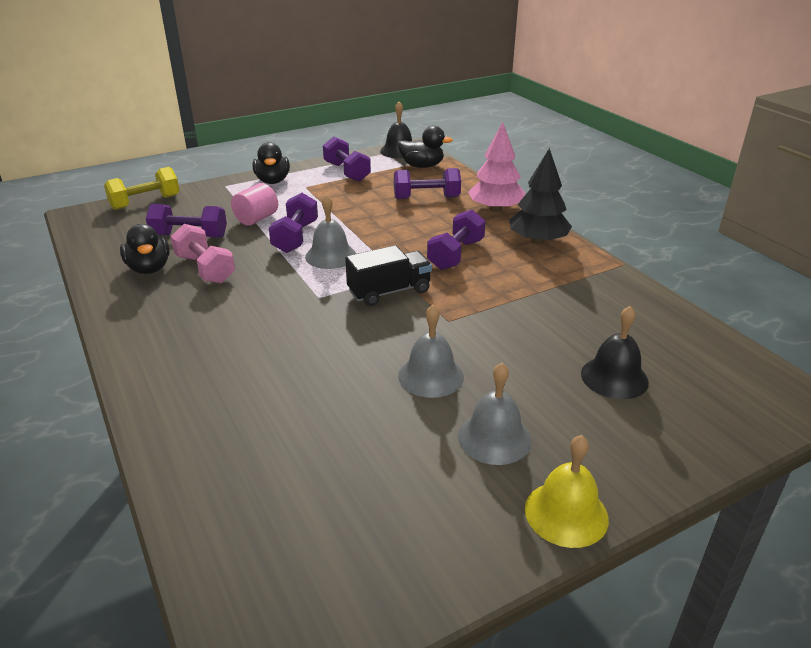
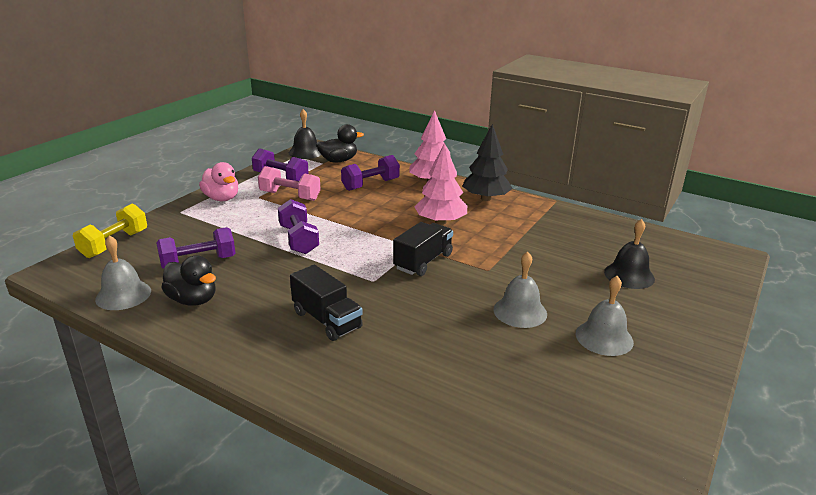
camera: 30 degrees left, 5 degrees down
pink dumbbell [171,224,235,284] -> pink dumbbell moved to [258,166,321,201]
pink cylinder [231,183,278,226] -> none
black duck [253,142,290,184] -> pink duck [199,162,238,201]
grey bell [305,194,356,269] -> grey bell moved to [95,235,151,310]
purple dumbbell [427,210,486,270] -> pink tree [415,143,467,225]
yellow bell [525,435,609,548] -> none
none -> black truck [290,265,363,341]

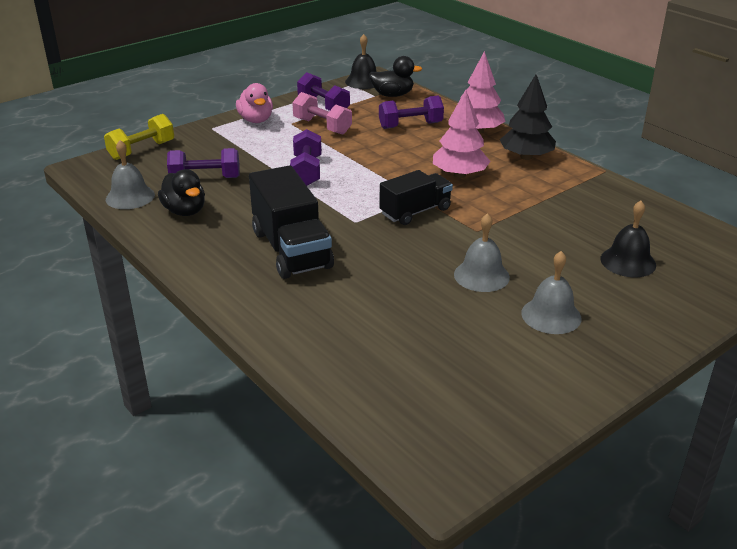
camera: 20 degrees right, 5 degrees up
black truck [290,265,363,341] -> black truck [249,165,334,279], size x1.54

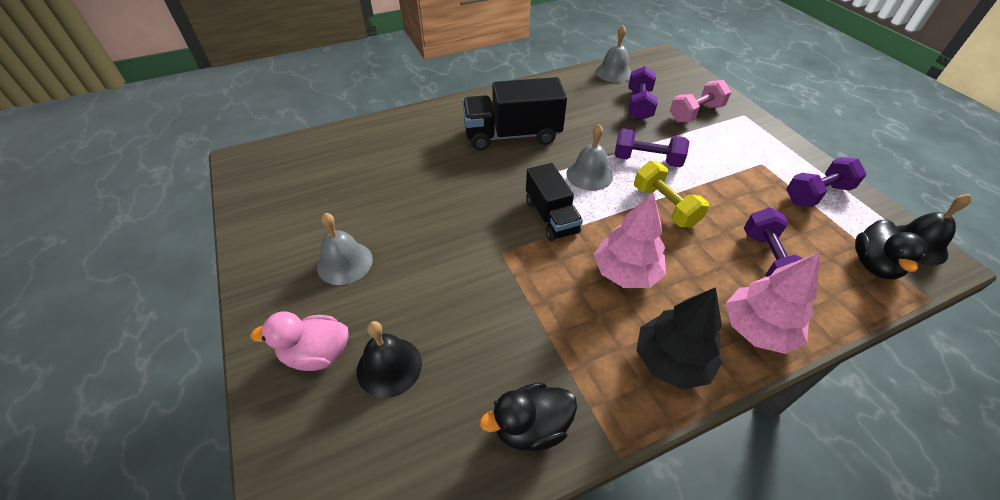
camera: 105 degrees right, 15 degrees up
yellow dumbbell [104,114,174,160] -> yellow dumbbell moved to [634,161,709,228]
black duck [158,169,205,216] -> black duck moved to [480,383,577,451]
pink duck [236,83,273,123] -> pink duck moved to [251,311,348,371]
pink dumbbell [292,92,352,135] -> pink dumbbell moved to [670,80,731,123]
grey bell [454,213,510,292] -> grey bell moved to [566,124,613,191]

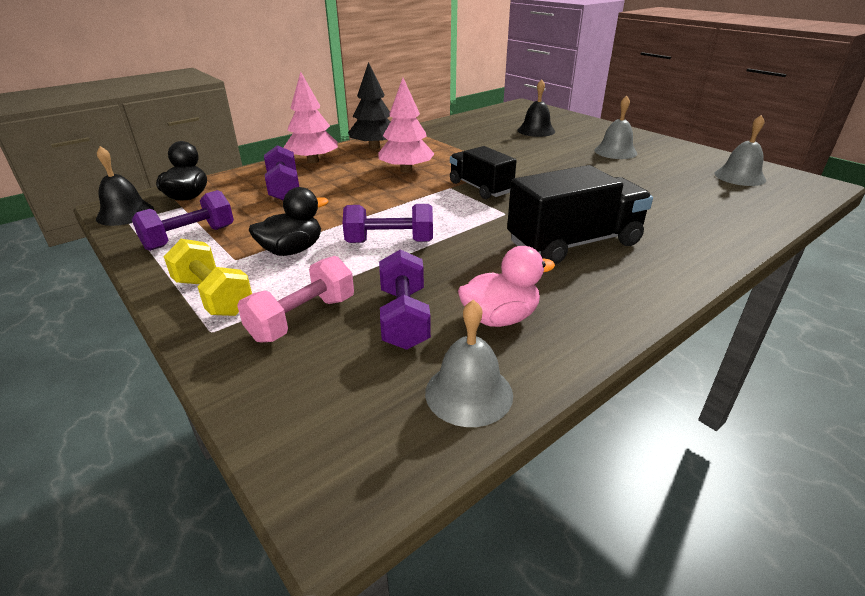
camera: 165 degrees right, 15 degrees down
pink duck [251,311,348,371] -> pink duck moved to [458,246,555,327]
black duck [480,383,577,451] -> black duck moved to [249,187,329,256]
grey bell [566,124,613,191] -> grey bell moved to [715,115,766,186]
yellow dumbbell [634,161,709,228] -> yellow dumbbell moved to [163,239,252,316]

